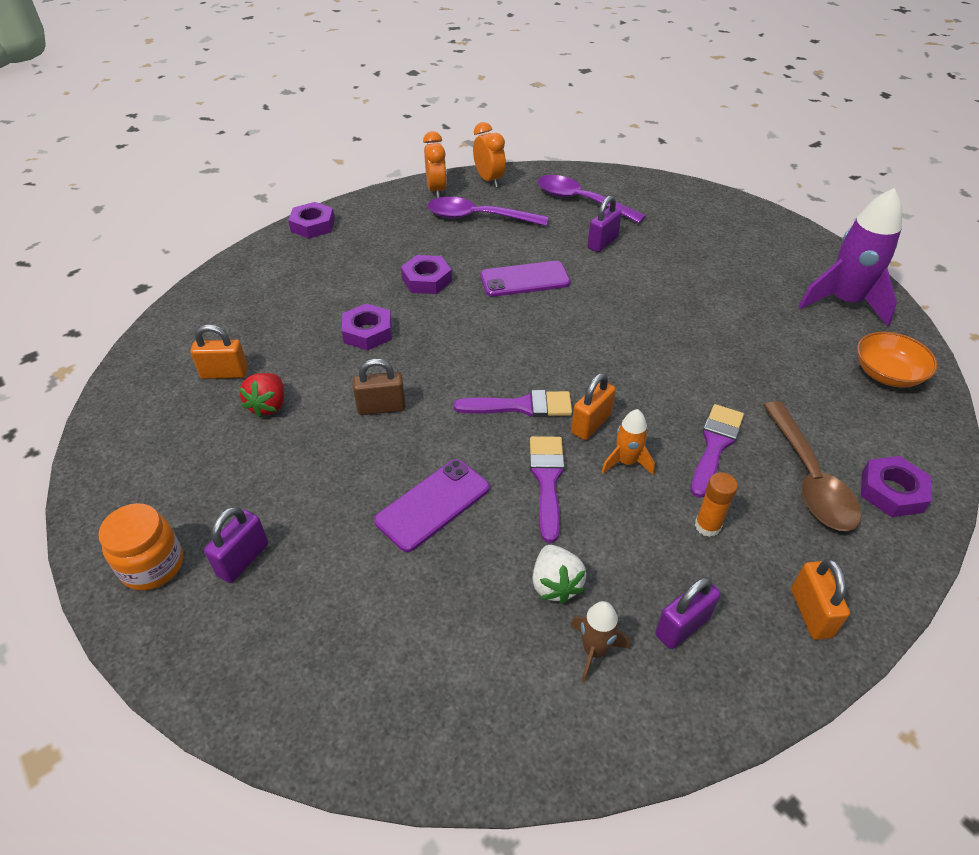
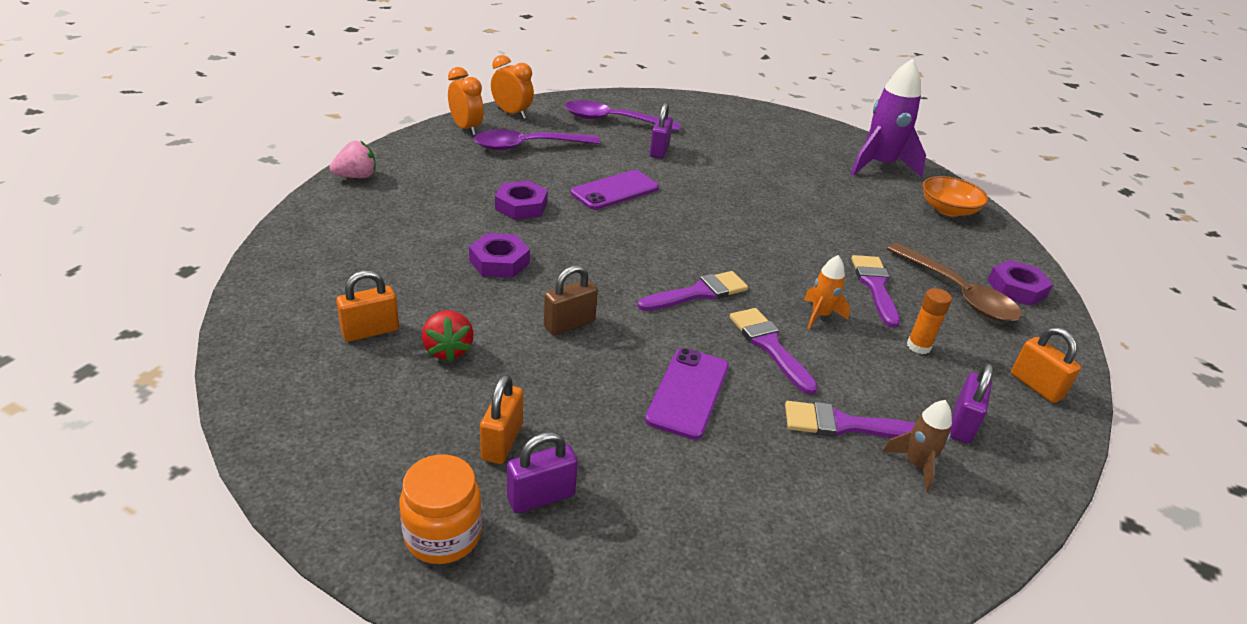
camera: 30 degrees left, 10 degrees down
purple padlock [204,507,268,583] -> purple padlock turned 60 degrees clockwise [507,432,578,513]
purple nut [288,202,335,238] -> pink strawberry [330,141,376,178]
white strawberry [533,545,586,604] -> purple brush [785,401,916,438]
orange padlock [571,373,616,440] -> orange padlock moved to [480,374,523,464]

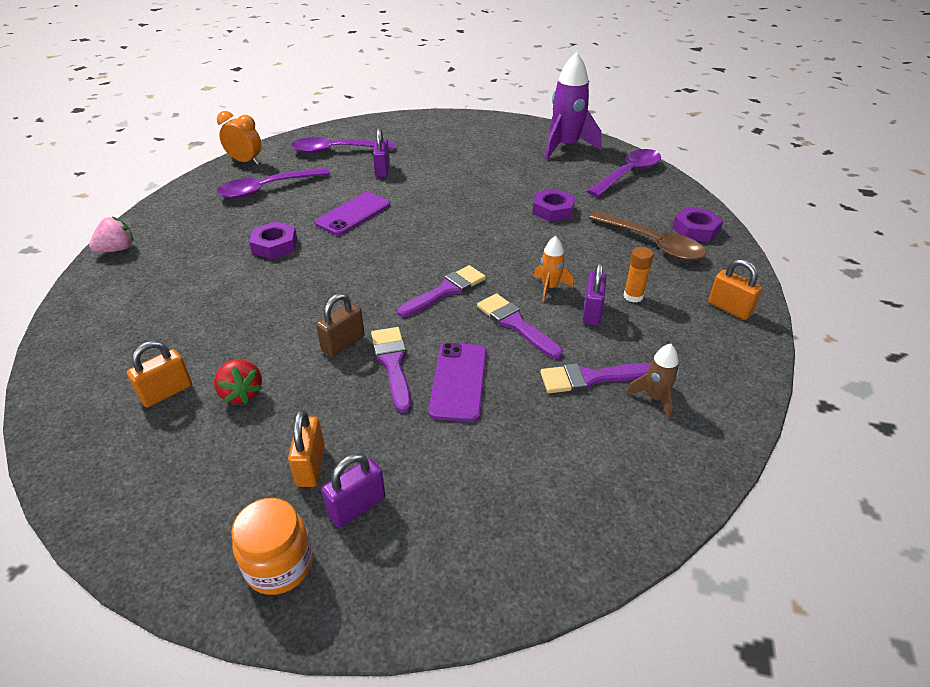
camera: 10 degrees left, 5 degrees up
orange clock [448,67,484,136] -> none
purple nut [469,233,530,278] -> purple nut moved to [532,189,575,222]
purple brush [851,255,900,328] -> purple brush moved to [371,327,411,413]
orange bowl [922,176,988,217] -> purple spoon [587,149,661,197]
purple padlock [950,363,993,444] -> purple padlock moved to [582,262,606,325]

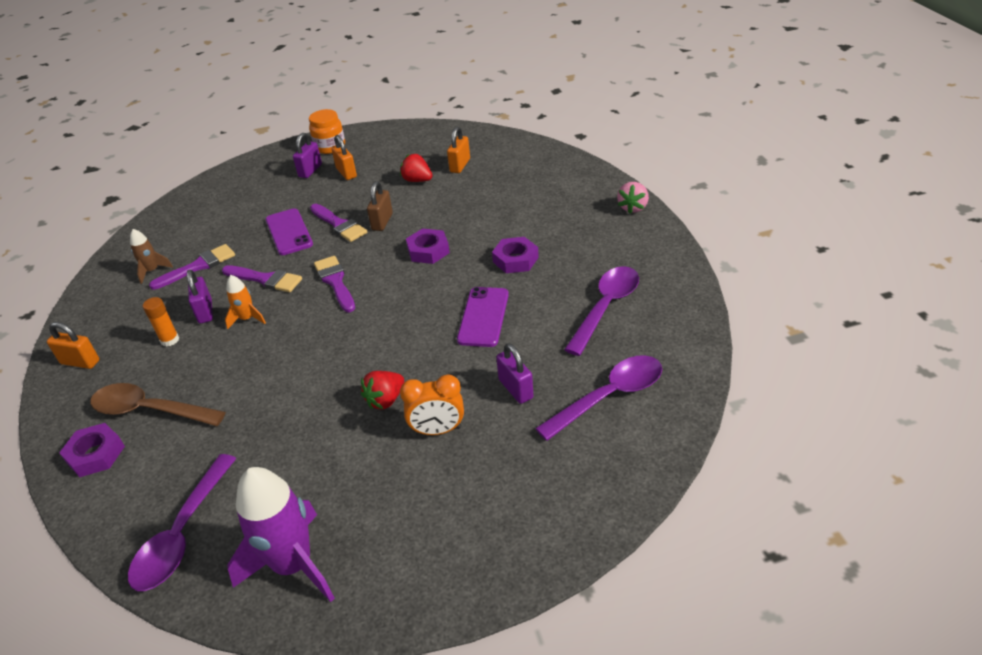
camera: 155 degrees right, 0 degrees up
orange clock [217,111,262,165] -> orange clock moved to [400,374,464,435]
purple brush [397,265,486,317] -> purple brush turned 135 degrees clockwise [314,256,355,313]
purple nut [532,189,575,222] -> purple nut moved to [406,228,450,264]
none -> red strawberry [361,371,404,409]

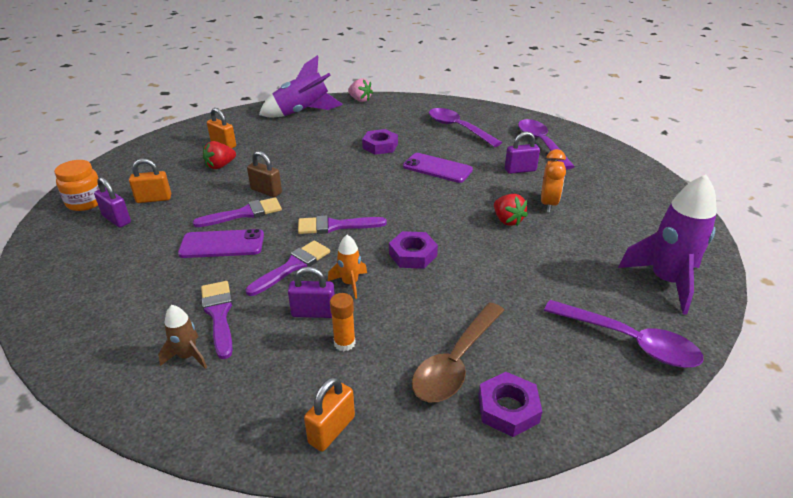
camera: 75 degrees left, 5 degrees down
purple nut [406,228,450,264] -> purple nut moved to [389,231,438,269]
none -> purple rocket [259,55,343,117]

